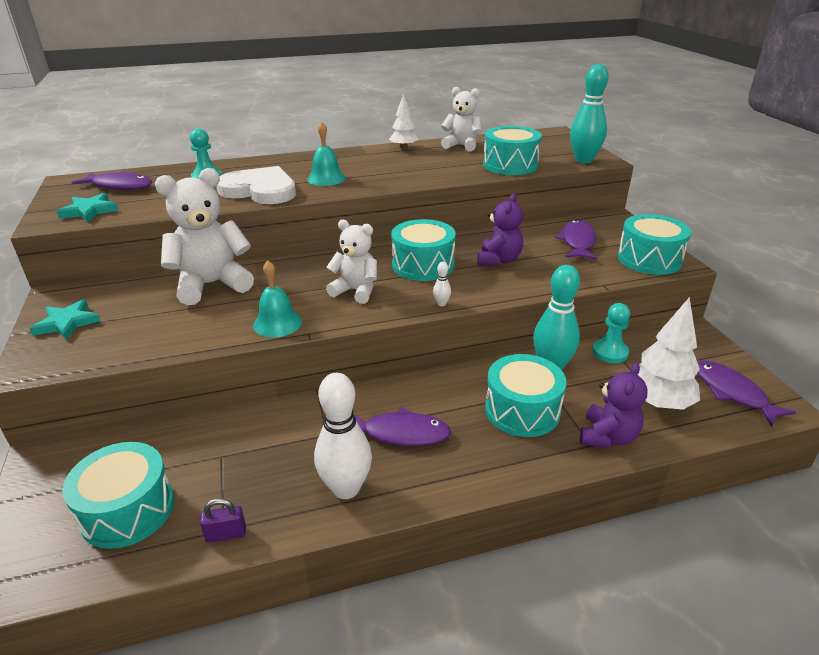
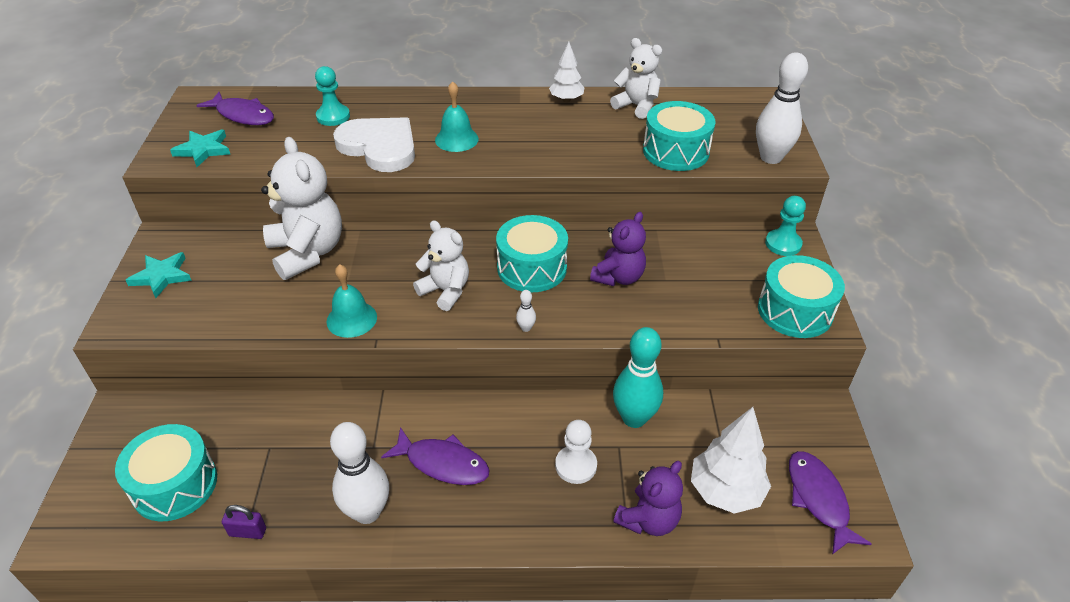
camera: 15 degrees right, 10 degrees up
white teddy bear [155,168,254,305] -> white teddy bear turned 75 degrees clockwise [261,137,342,280]
turquoise drum [485,354,567,437] -> white pawn [555,420,597,484]
purple fish [555,220,597,260] -> none
turquoise bowling pin [570,64,609,163] -> white bowling pin [756,52,808,164]
turquoise pawn [592,303,630,363] -> turquoise pawn moved to [765,196,806,256]

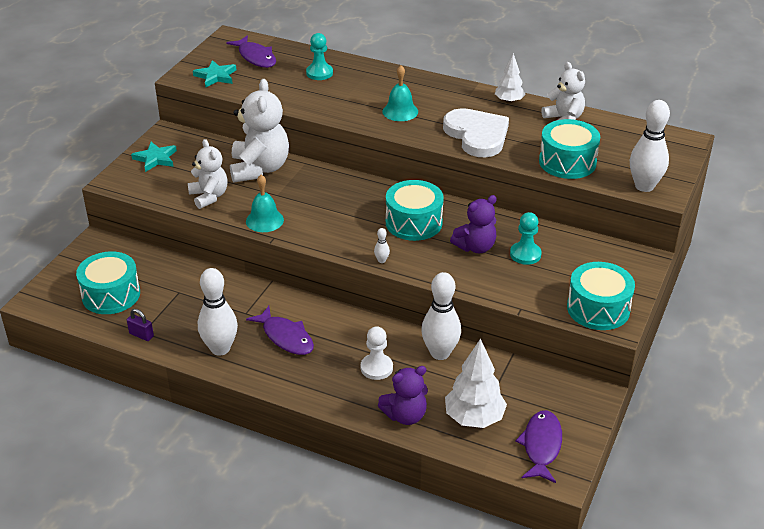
camera: 25 degrees right, 5 degrees down
white heart [333,117,415,172] -> white heart moved to [443,108,509,157]
white teddy bear [413,220,469,311] -> white teddy bear moved to [188,139,228,209]
turquoise bowling pin [613,327,663,428] -> white bowling pin [421,272,461,360]
turquoise pawn [765,196,806,256] -> turquoise pawn moved to [510,212,542,265]

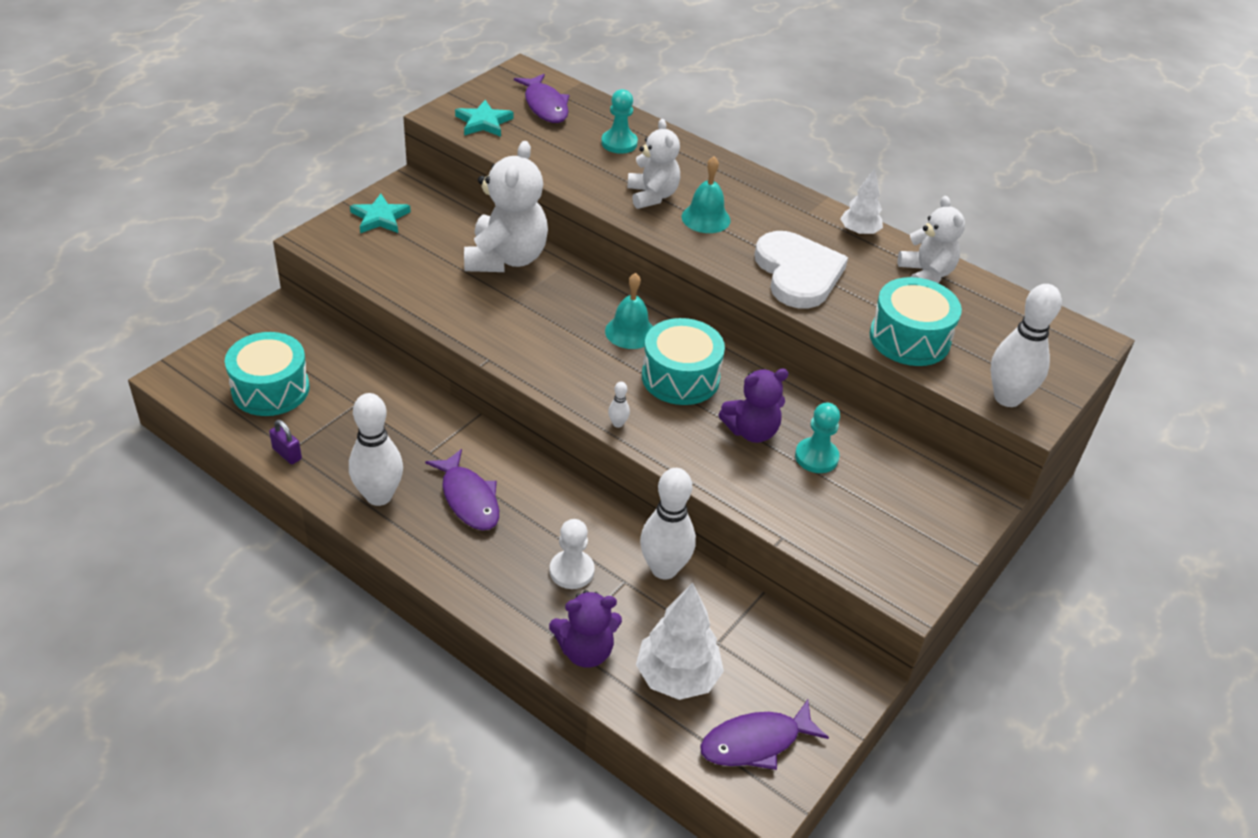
camera: 10 degrees right, 5 degrees up
white teddy bear [188,139,228,209] -> white teddy bear moved to [627,119,680,209]
turquoise bell [246,175,284,232] -> turquoise bell moved to [605,273,653,349]
purple fish [515,410,562,483] -> purple fish turned 135 degrees counterclockwise [700,700,829,770]
turquoise drum [567,262,635,330] -> none

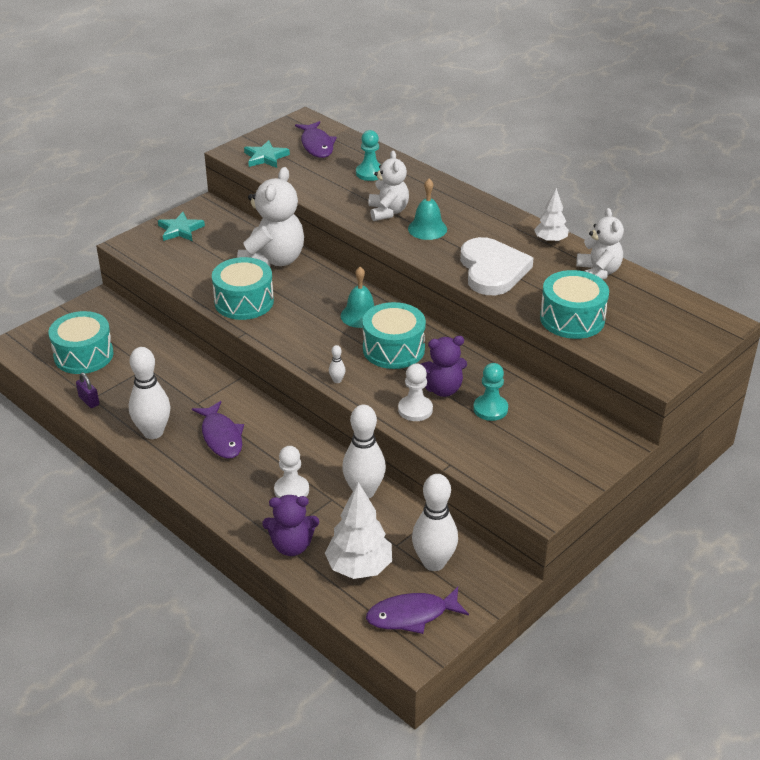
camera: 10 degrees right, 5 degrees down
white bowling pin [991,284,1062,407] -> white bowling pin moved to [412,474,458,571]
none -> turquoise drum [212,257,274,320]
none -> white pawn [398,363,433,421]

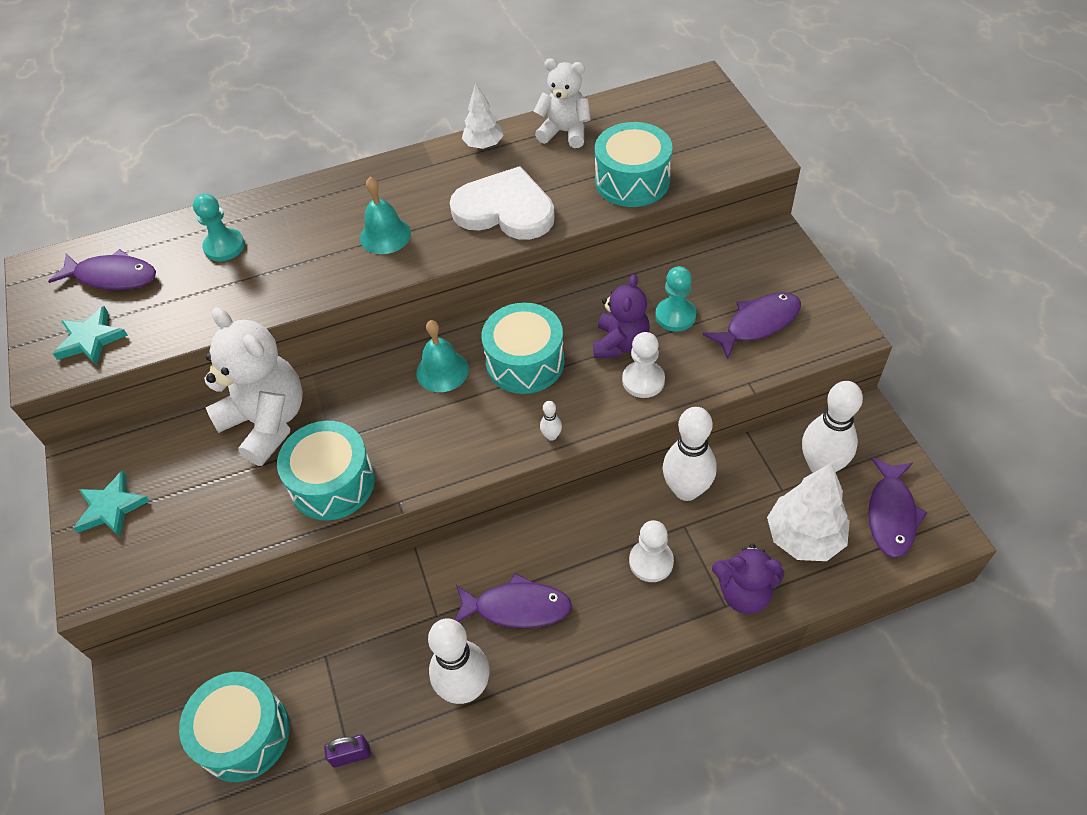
camera: 60 degrees left, 15 degrees up
purple teddy bear [262,495,319,556] -> purple teddy bear turned 75 degrees clockwise [712,544,785,614]
white teddy bear [368,151,409,221] -> none
none -> purple fish [703,292,801,359]

